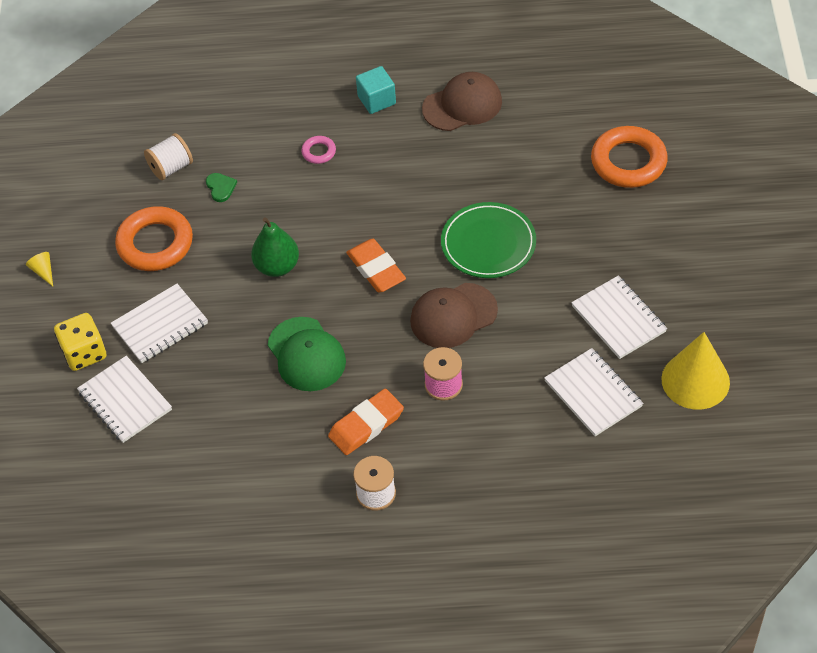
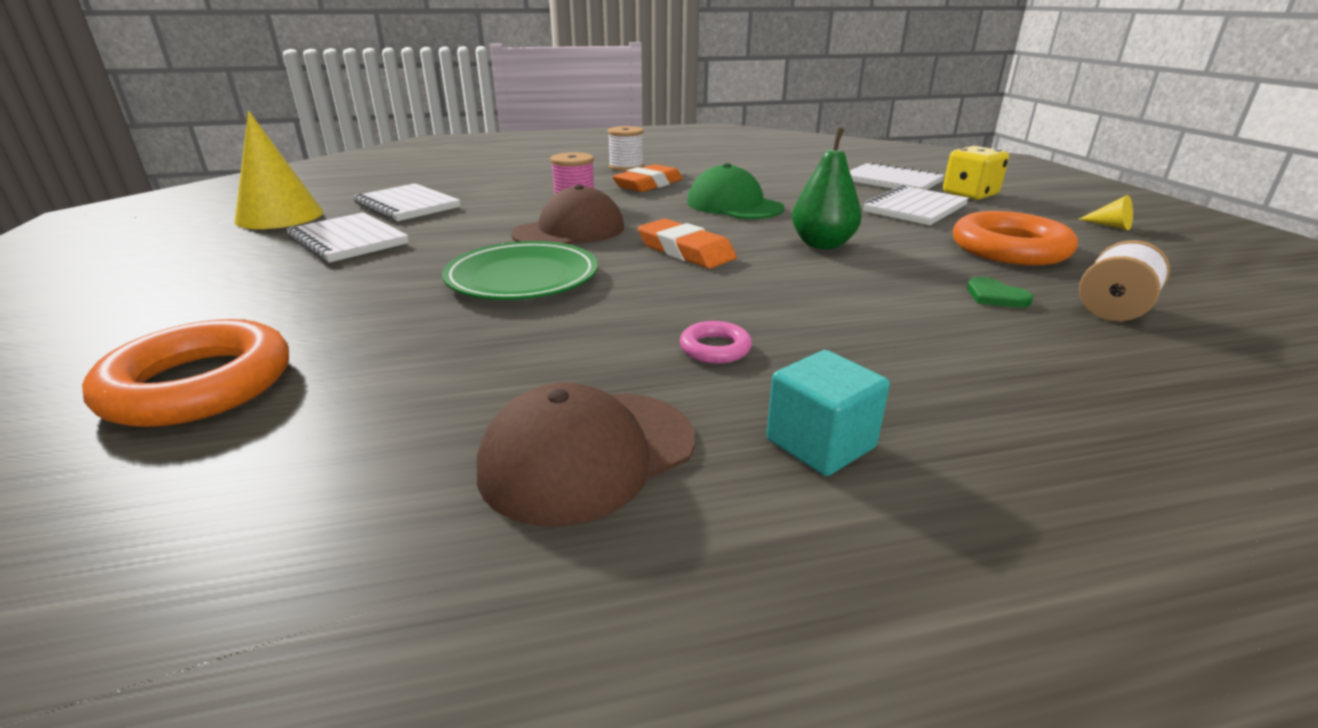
camera: 165 degrees right, 25 degrees down
pink ring [301,136,336,164] -> pink ring moved to [680,321,752,363]

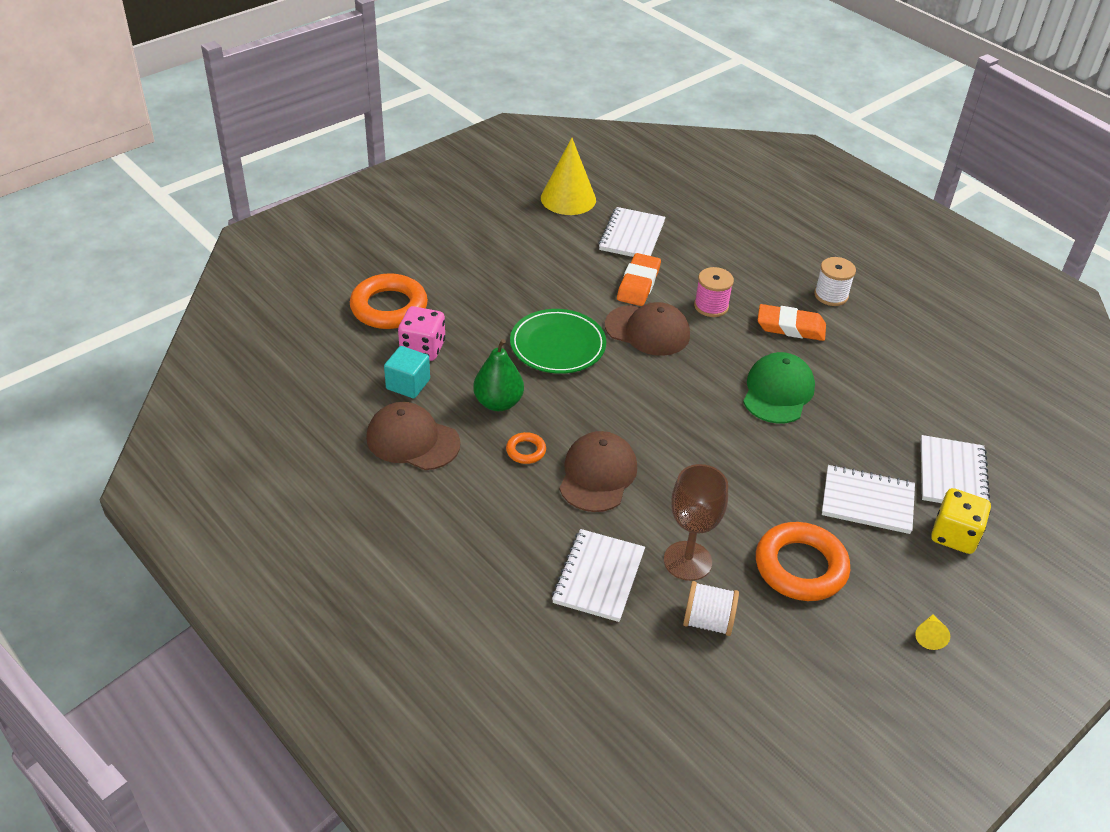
camera: 60 degrees right, 15 degrees up
white notebook [287,212,409,263] -> white notebook moved to [552,529,645,622]
orange eraser [638,218,737,269] -> orange eraser moved to [617,253,661,306]
pink ring [680,321,752,363] -> orange ring [506,432,546,464]
turquoise cube [766,350,890,476] -> turquoise cube moved to [384,346,430,398]
green pear [792,128,862,249] -> green pear moved to [473,339,524,411]
green heart [967,277,1033,308] -> brown goblet [664,464,728,581]
none -> pink dice [398,306,445,361]
none -> brown cap [559,431,637,512]

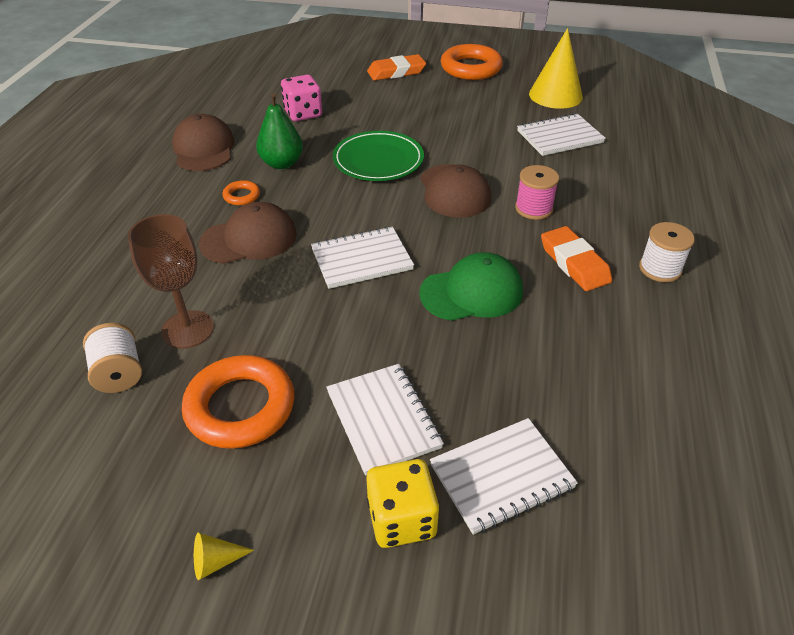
camera: 55 degrees right, 0 degrees up
orange ring [350,273,428,329] -> orange ring moved to [441,44,503,80]
turquoise cube [384,346,430,398] -> none
white notebook [552,529,645,622] -> white notebook moved to [311,226,414,289]
orange eraser [617,253,661,306] -> orange eraser moved to [367,54,426,81]

